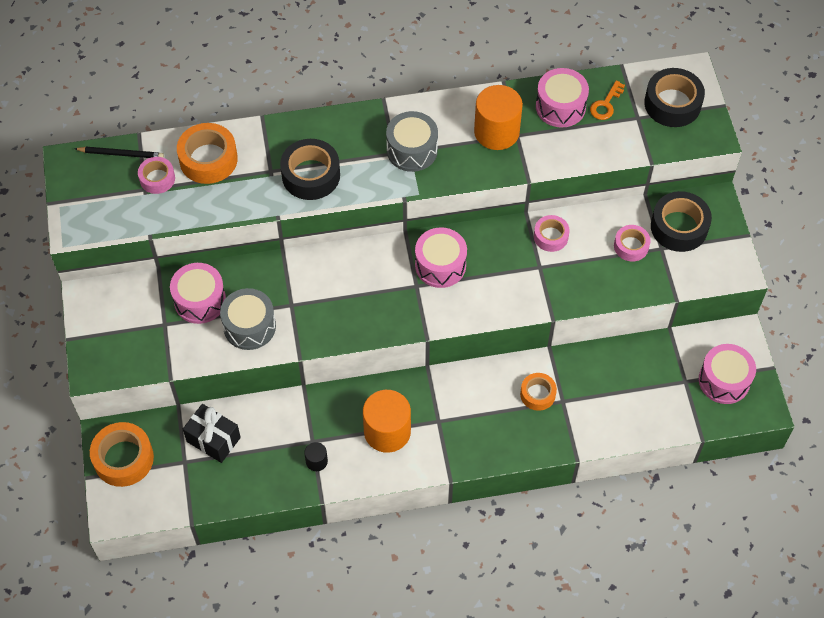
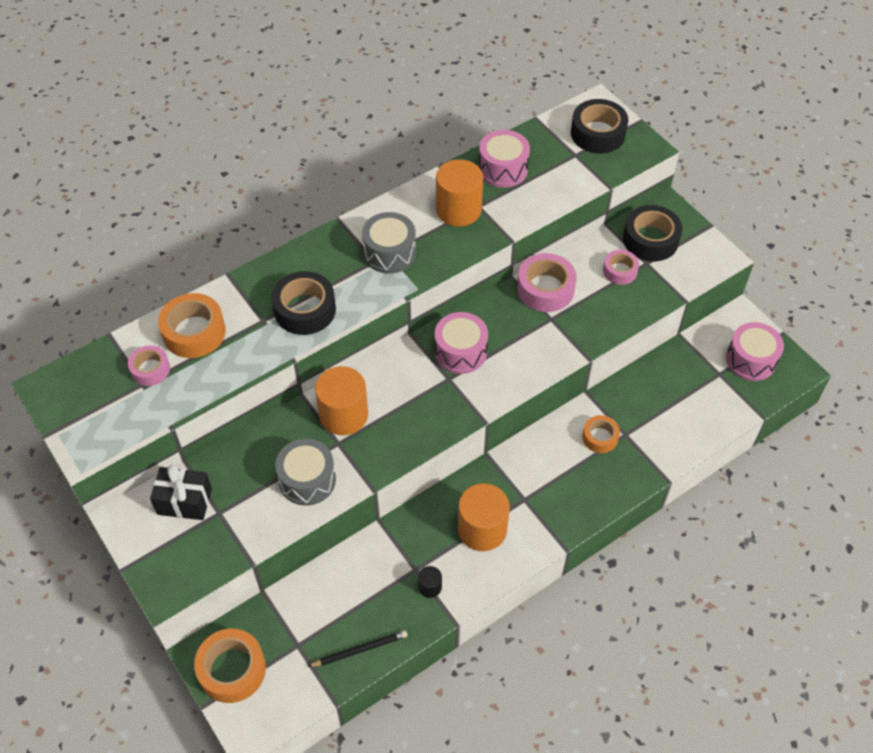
camera: 25 degrees left, 5 degrees down
black pencil [75,147,164,158] -> black pencil moved to [307,630,408,667]
pink drum [170,263,226,324] -> none
black gift [183,404,241,463] -> black gift moved to [150,465,212,520]
pink tape [534,215,570,252] -> pink tape [517,253,577,312], size x1.65
orange key [590,80,625,120] -> none
none -> orange cylinder [315,366,368,435]

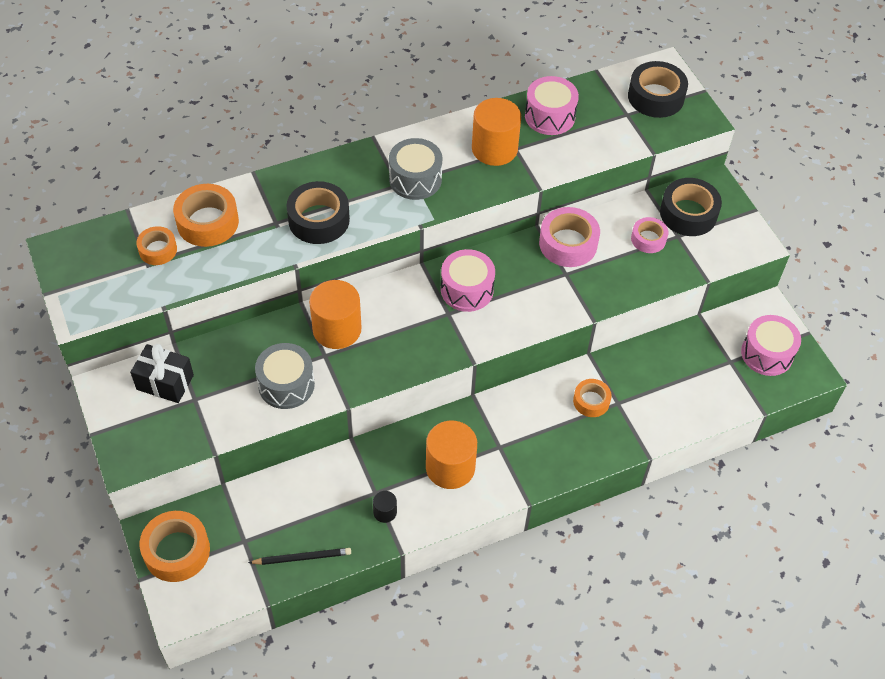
camera: 10 degrees right, 0 degrees up
pink tape [128,346,170,386] -> orange tape [136,226,177,265]

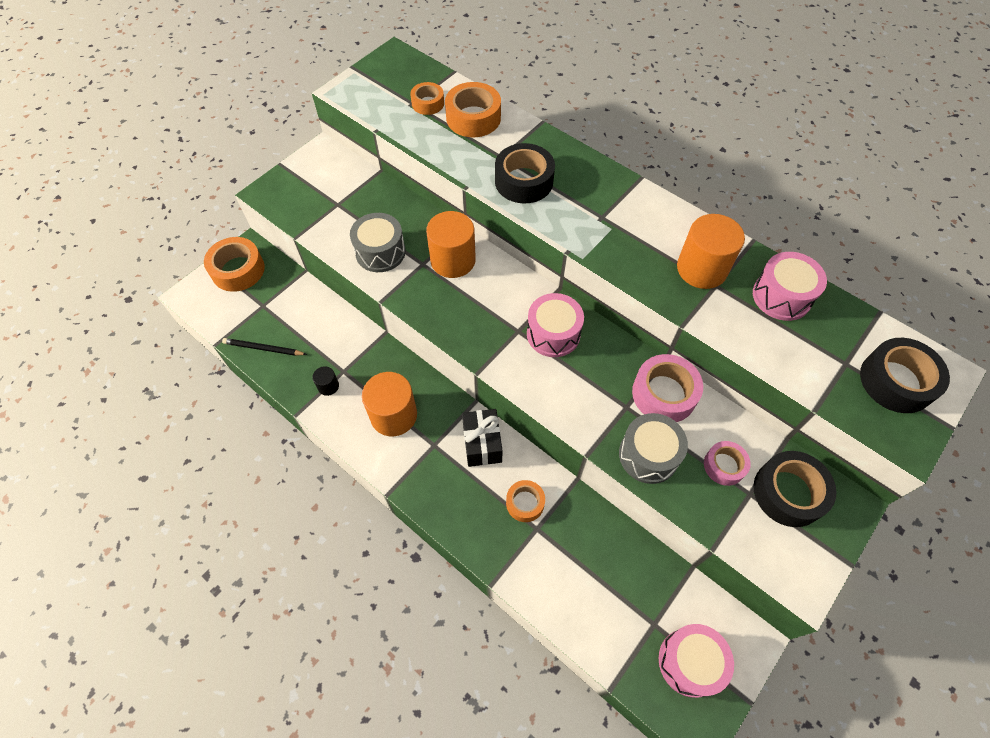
camera: 65 degrees right, 5 degrees up
black gift [130,344,194,403] -> black gift moved to [462,409,503,467]
black pencil [248,548,351,565] -> black pencil turned 135 degrees clockwise [222,338,307,356]
grey drum [389,138,442,200] -> grey drum moved to [619,413,688,484]

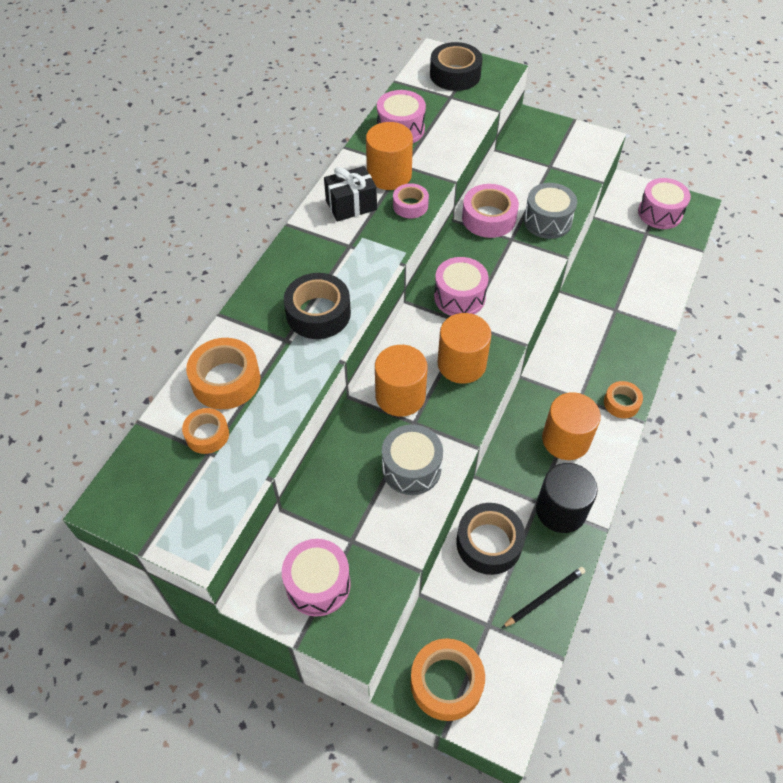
camera: 105 degrees left, 5 degrees down
black pencil [222,338,307,356] -> black pencil turned 120 degrees counterclockwise [502,567,585,628]
black cylinder [312,366,339,396] -> black cylinder [536,463,598,533], size x2.15
black gift [462,409,503,467] -> black gift moved to [324,166,377,222]
orange tape [506,480,545,522] -> orange tape moved to [604,381,643,418]
pink tape [704,441,751,486] -> pink tape moved to [393,183,429,218]
black tape [753,451,836,527] -> black tape moved to [456,503,525,575]
none -> pink drum [282,539,351,617]
none -> orange cylinder [437,313,492,384]

